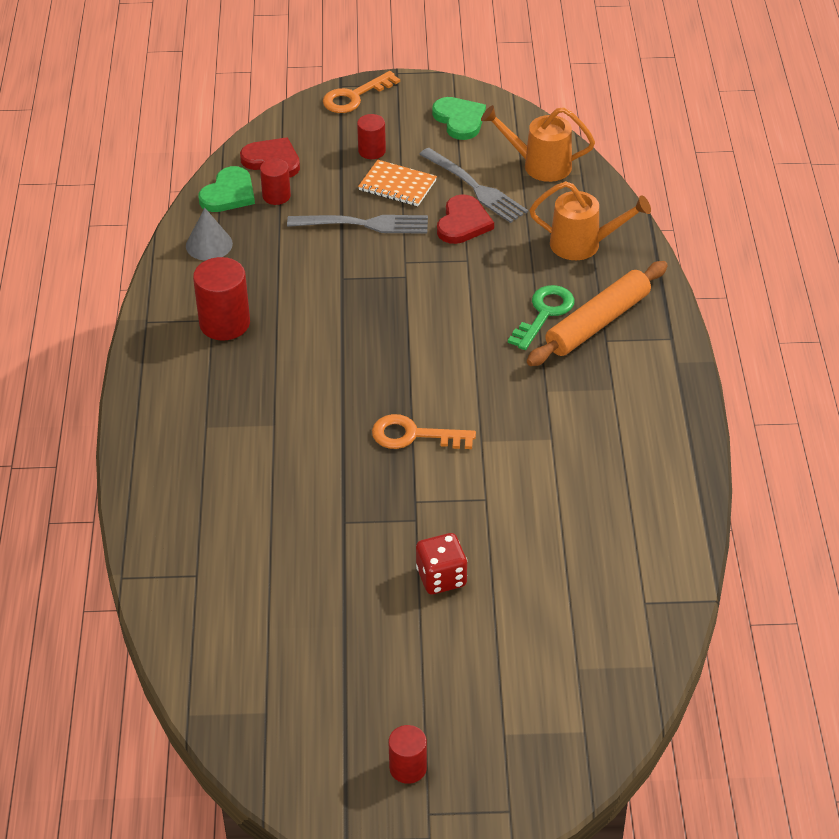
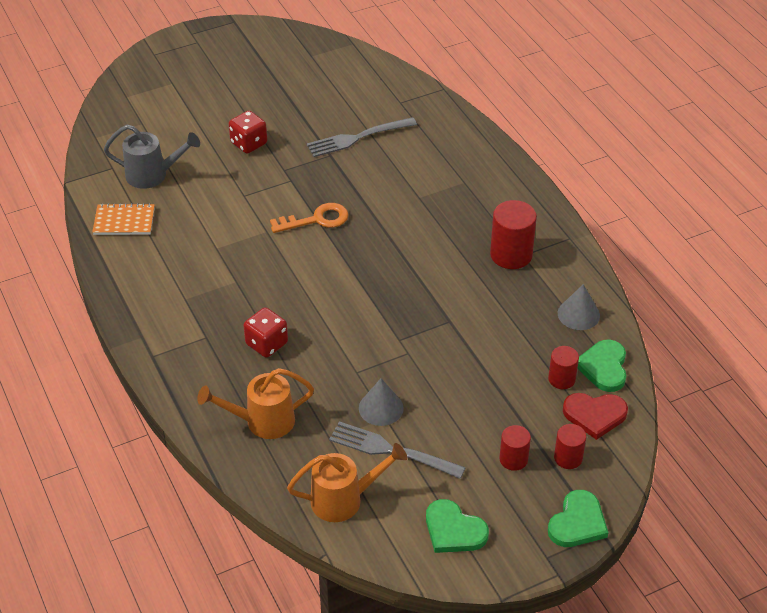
camera: 155 degrees right, 0 degrees up
grey fork [287,215,428,234] -> grey fork moved to [307,117,417,157]
orange key [323,71,400,113] -> green heart [548,490,609,547]
orange notebook [358,160,437,206] -> orange notebook moved to [92,203,155,235]
red cylinder [389,725,427,784] -> red cylinder moved to [554,424,586,469]
red heart [437,194,494,244] -> grey cone [359,378,404,426]
green key [508,285,575,350] -> red dice [243,307,288,358]
orange rolling pin [527,261,668,366] -> none
none -> grey watering can [104,125,200,189]

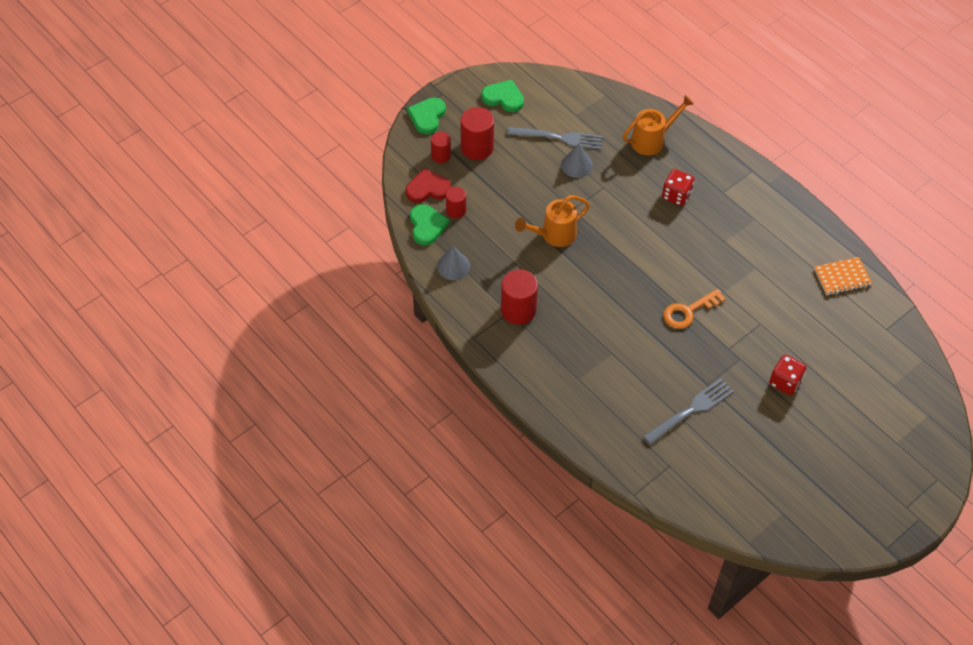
camera: 165 degrees right, 10 degrees up
grey watering can [104,125,200,189] -> none
orange watering can [287,443,407,522] -> orange watering can moved to [515,195,590,247]
red cylinder [499,425,531,471] -> red cylinder [461,107,494,160], size x1.68

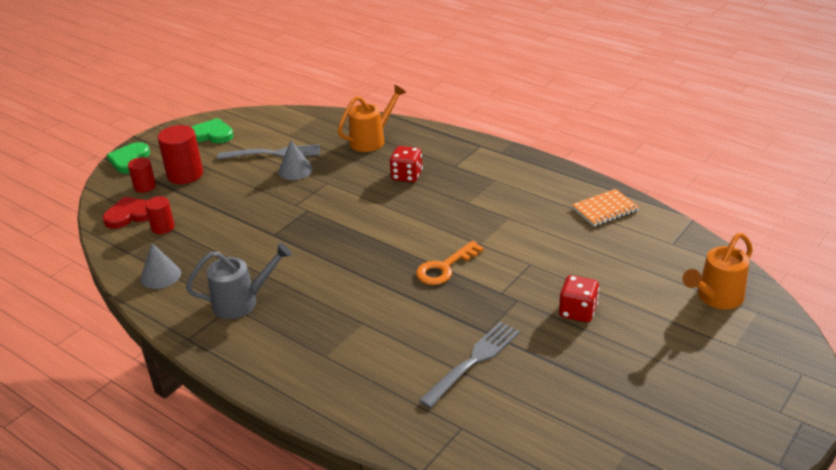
camera: 10 degrees left, 20 degrees down
green heart [410,204,450,245] -> none
red cylinder [501,270,538,325] -> grey watering can [186,243,292,319]
orange watering can [515,195,590,247] -> orange watering can moved to [682,233,753,309]

